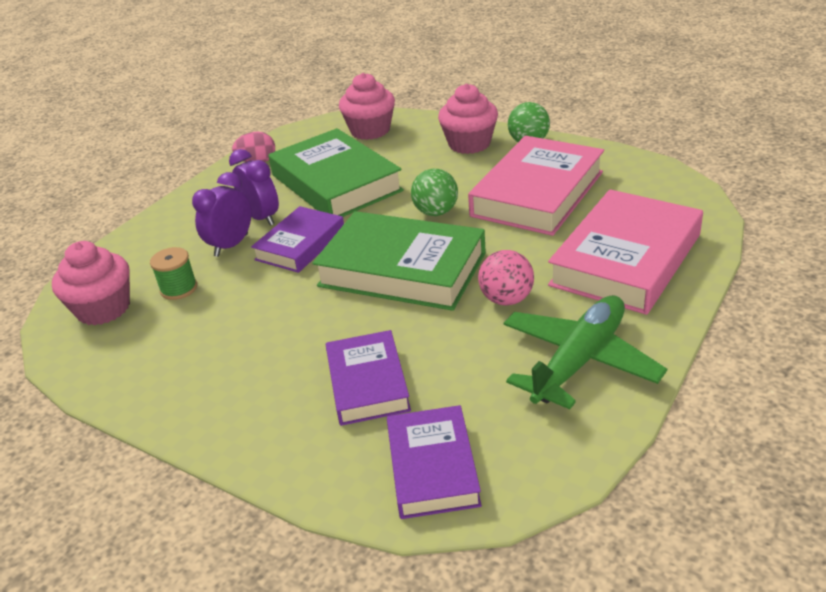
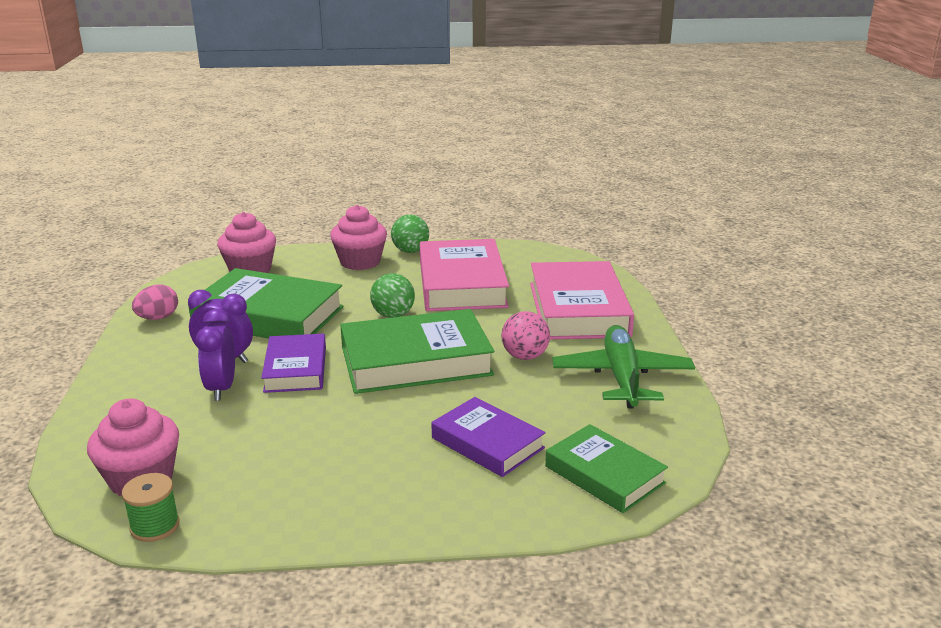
camera: 40 degrees left, 10 degrees down
green spool [150,247,197,300] -> green spool moved to [122,473,180,542]
purple book [387,405,482,519] -> green book [545,424,668,513]

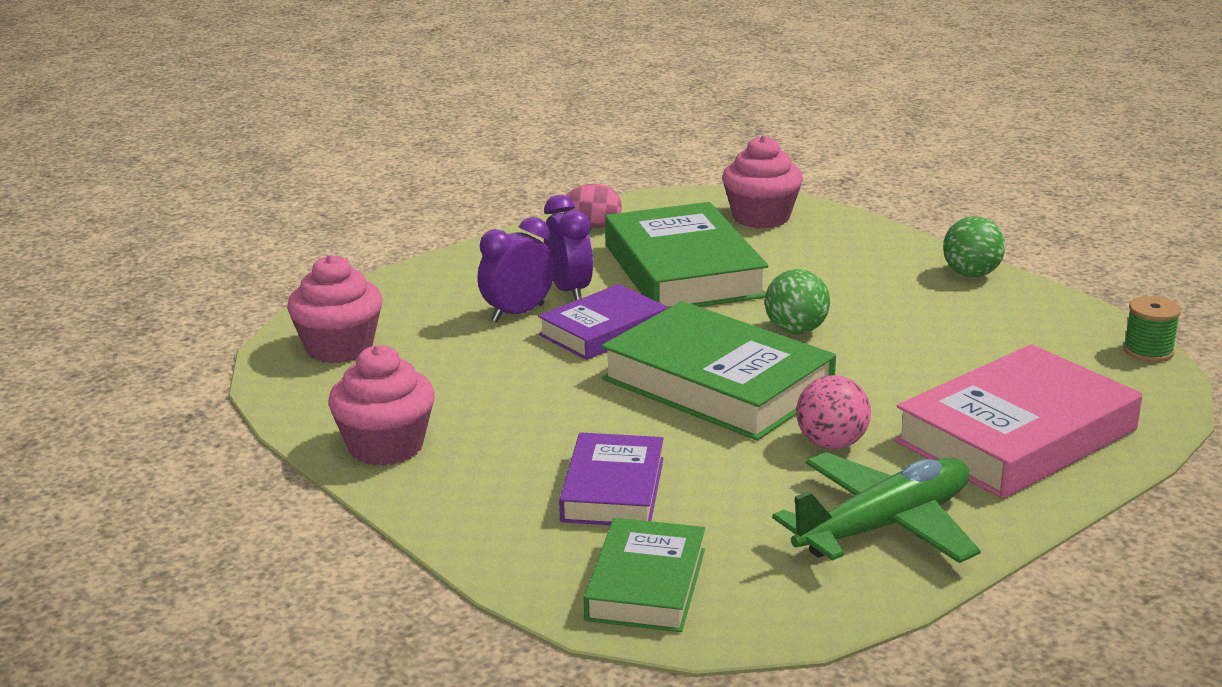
camera: 55 degrees right, 0 degrees up
green spool [122,473,180,542] -> green spool moved to [1123,296,1181,362]
pink cupcake [330,205,387,270] -> pink cupcake moved to [328,345,435,466]
pink book [420,239,509,311] -> none

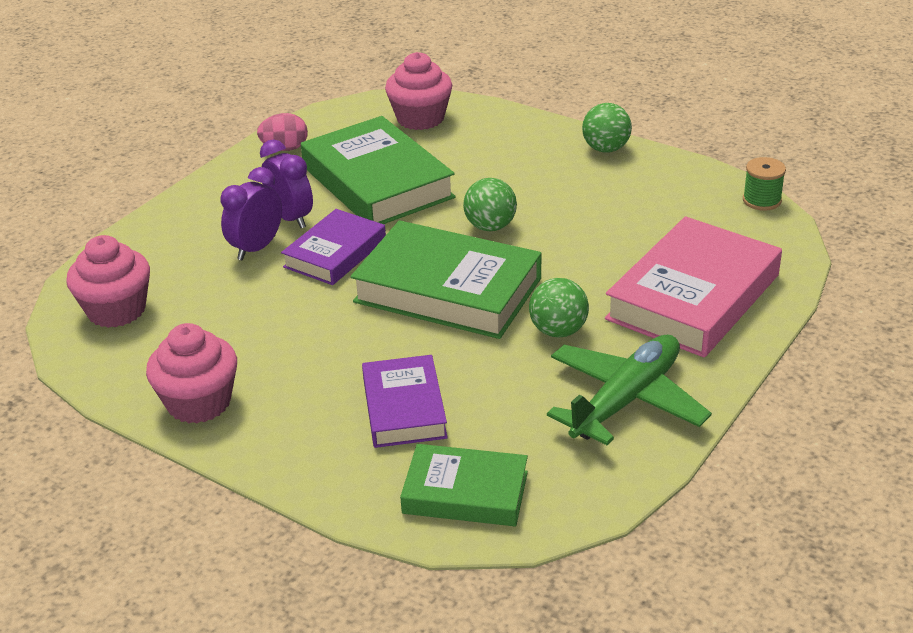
camera: 15 degrees left, 10 degrees up
green book [584,518,705,632] -> green book turned 75 degrees counterclockwise [400,444,528,526]
pink ball [796,375,871,449] -> green ball [529,278,589,337]

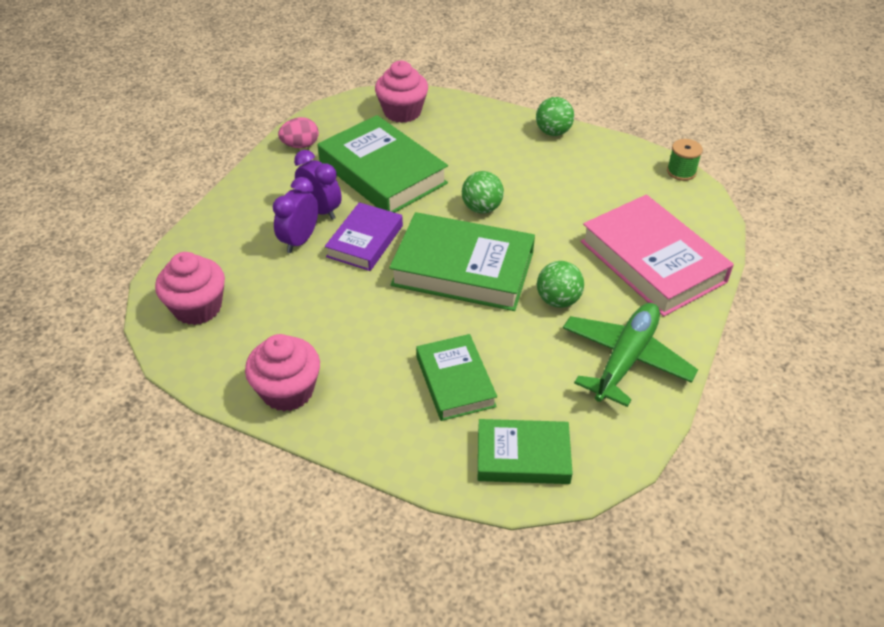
camera: 10 degrees left, 10 degrees up
purple book [362,355,448,448] -> green book [416,334,497,421]
pink book [605,217,782,358] -> pink book turned 60 degrees counterclockwise [581,195,734,316]

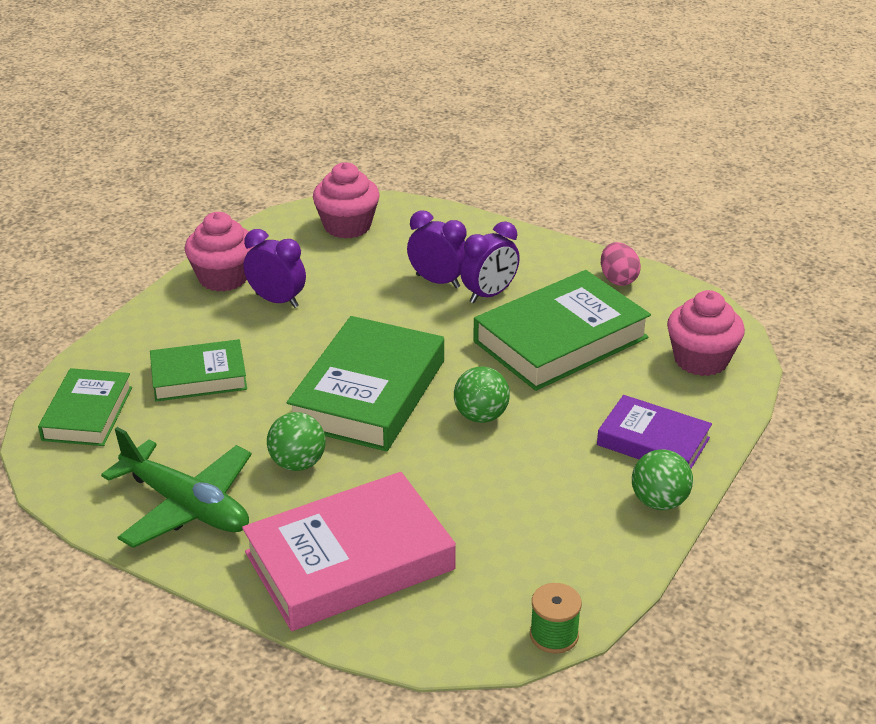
camera: 95 degrees right, 10 degrees down
purple book [325,202,403,271] -> purple book moved to [597,395,712,468]
none -> purple clock [244,229,306,308]

